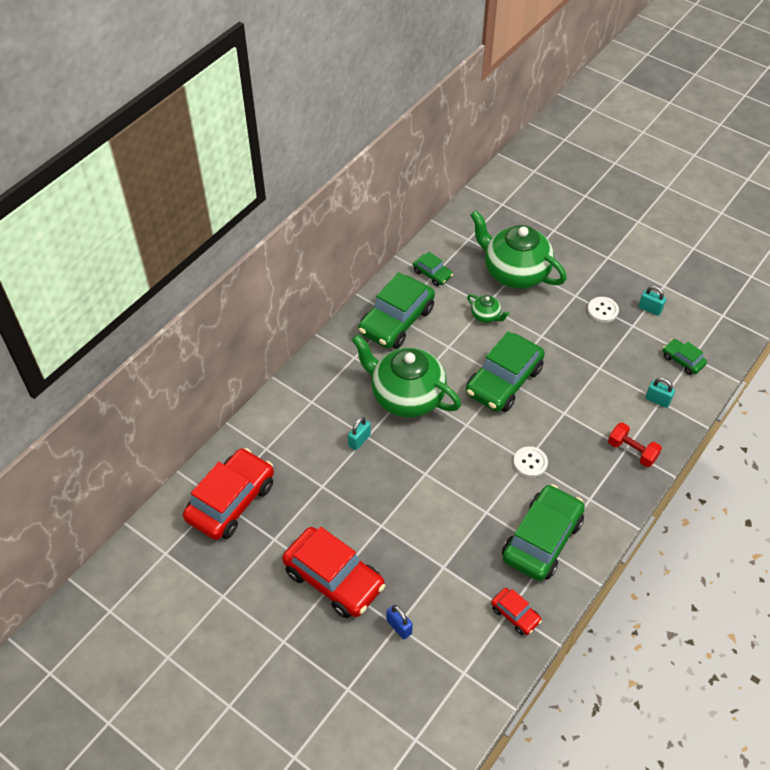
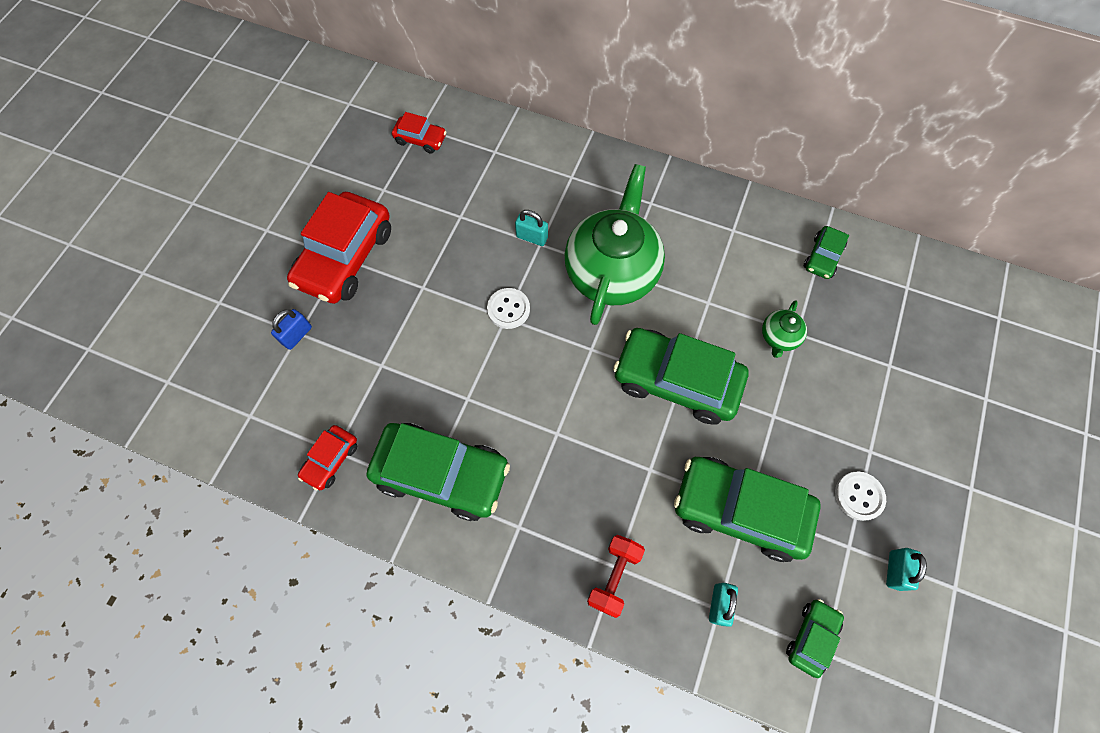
camera: 75 degrees right, 15 degrees up
red car [183,448,274,540] -> red car [392,112,446,154], size x0.48
green car [358,272,435,349] -> green car moved to [674,457,821,562]
green teapot [470,210,567,289] -> none
white button [513,446,548,478] -> white button moved to [487,288,530,329]

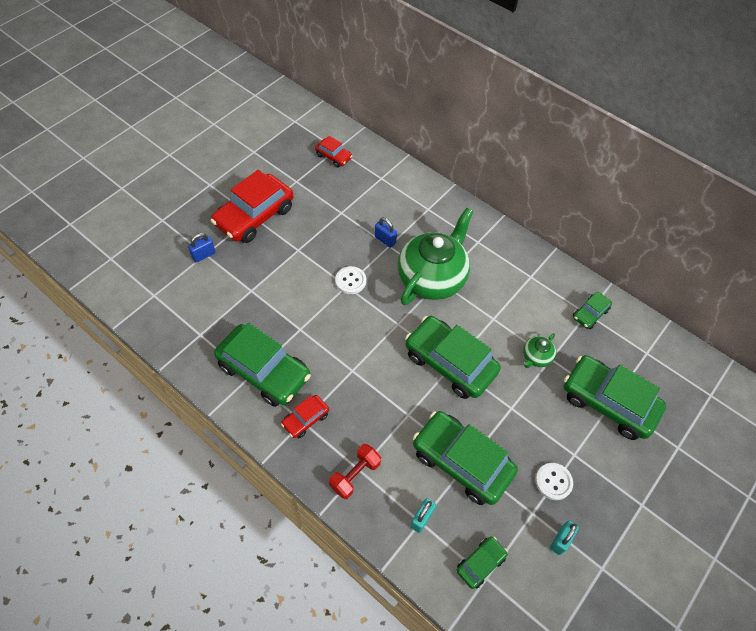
camera: 15 degrees right, 10 degrees down
red car [298,425,357,491] -> red car moved to [281,395,329,438]
turquoise padlock [515,210,548,246] -> blue padlock [374,217,397,248]
none -> green car [564,355,666,440]

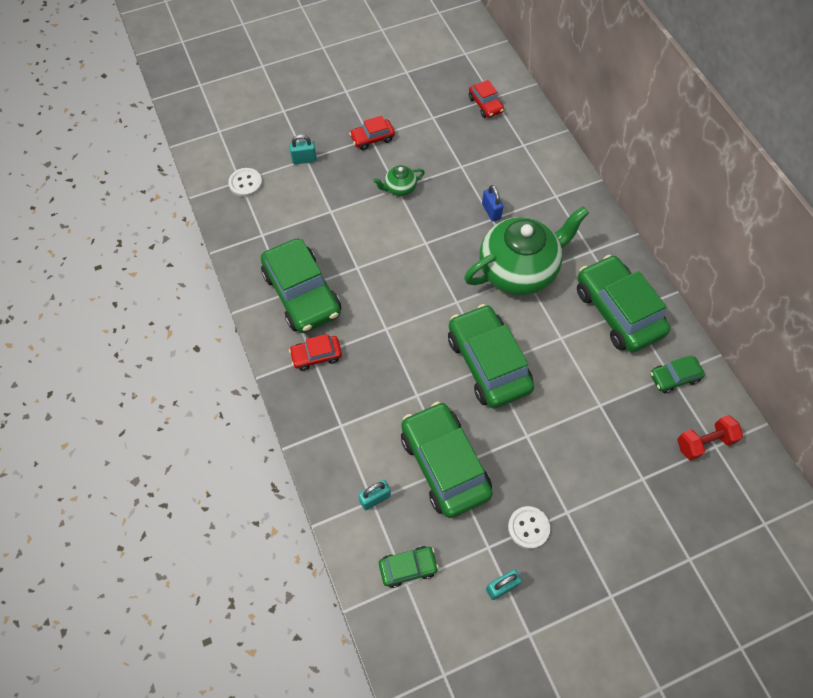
camera: 30 degrees right, 5 degrees up
blue padlock [188,233,216,263] -> turquoise padlock [289,134,317,164]
red car [211,170,293,243] -> red car [349,116,395,150], size x0.48
red dumbbell [329,444,381,499] -> red dumbbell moved to [677,415,743,461]
white button [335,266,366,294] -> white button moved to [228,168,262,197]
green teapot [523,333,556,368] -> green teapot moved to [373,165,425,196]
green car [564,355,666,440] -> green car moved to [577,255,670,352]

